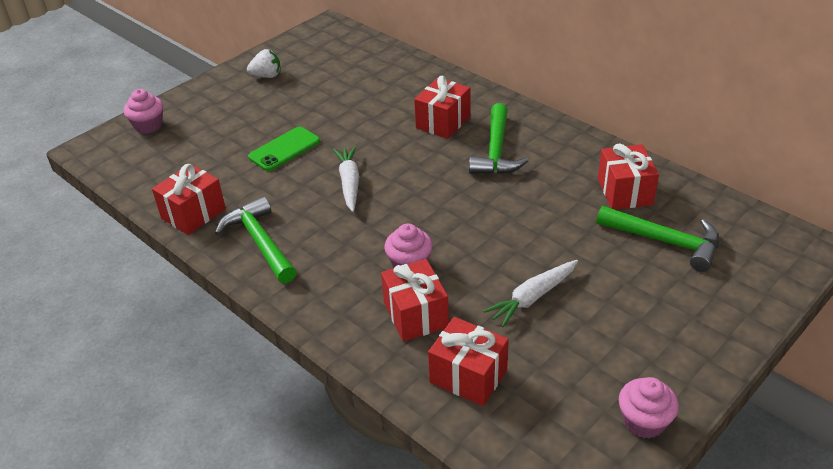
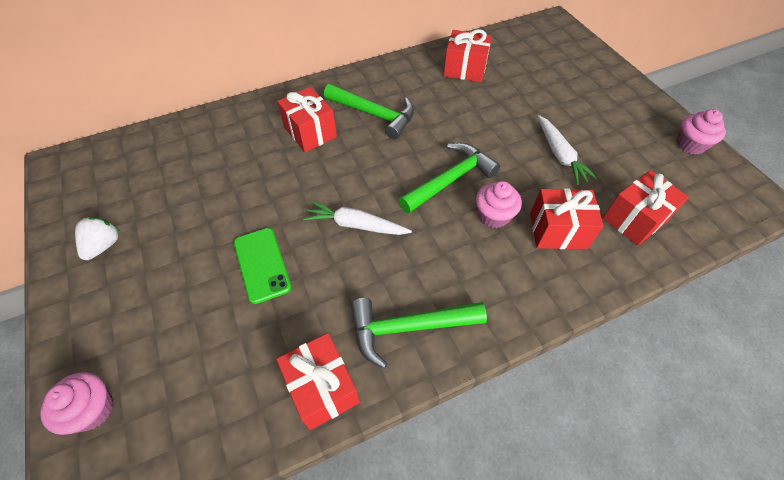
camera: 70 degrees left, 15 degrees up
green hammer [596,206,719,272] -> green hammer moved to [399,143,500,213]

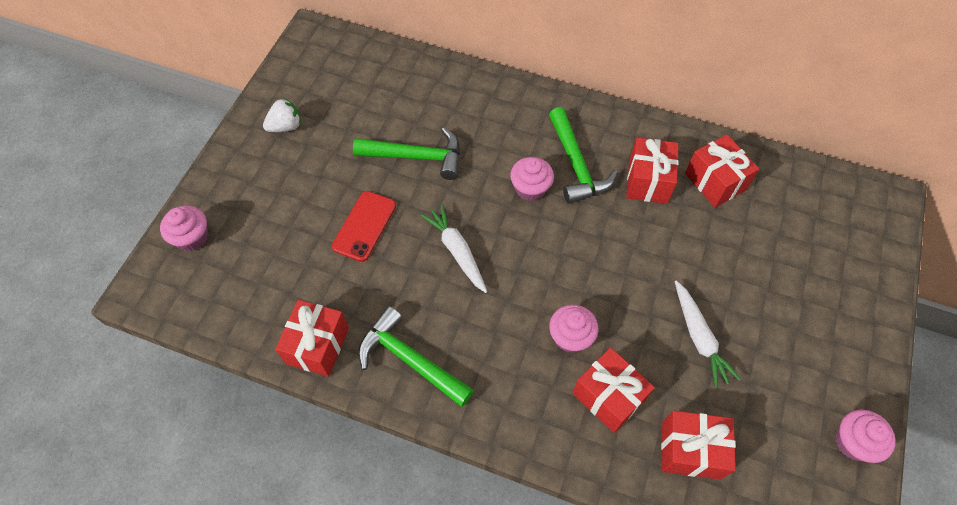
camera: 45 degrees right, 5 degrees up
green phone [234,228,291,304] -> red phone [332,191,396,262]
red gift [277,87,337,152] -> red gift moved to [626,137,679,204]
green hammer [399,143,500,213] -> green hammer moved to [353,127,460,180]
white carrot [538,115,598,185] -> white carrot turned 45 degrees counterclockwise [675,280,741,388]
none -> pink cupcake [510,157,554,201]

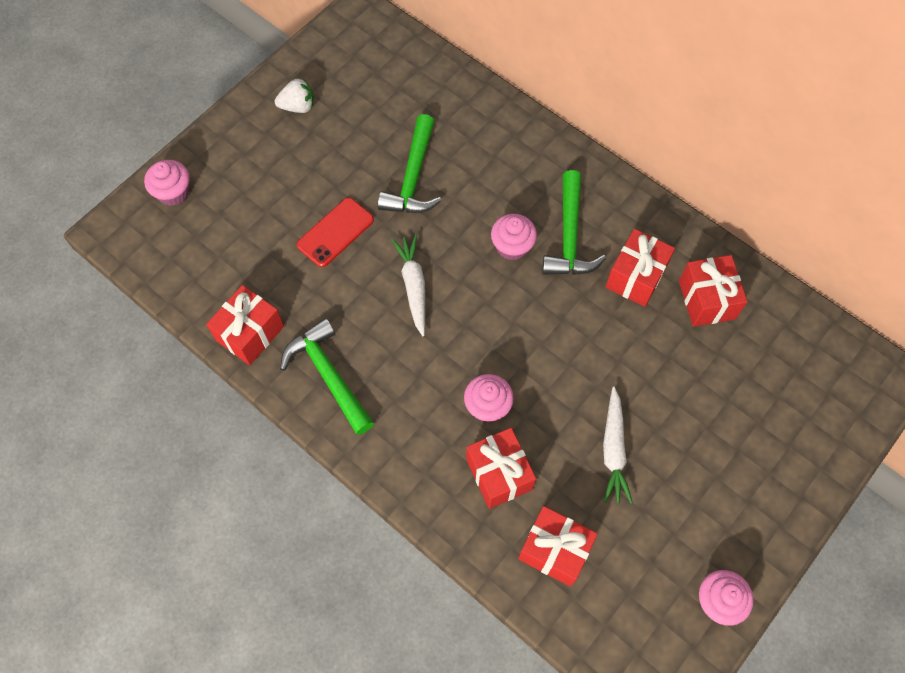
camera: 20 degrees right, 5 degrees up
green hammer [353,127,460,180] -> green hammer turned 75 degrees clockwise [378,114,442,213]

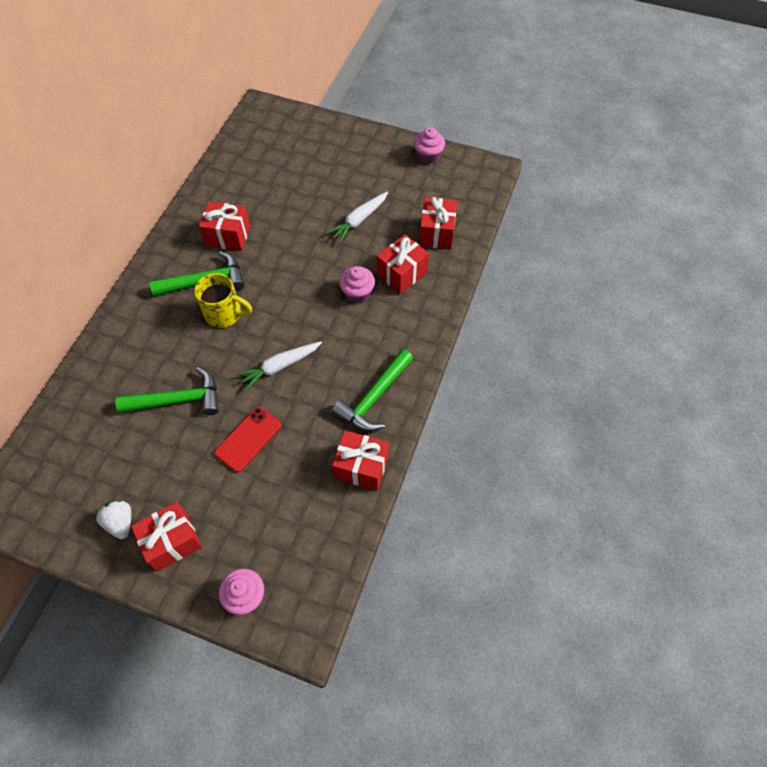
camera: 110 degrees left, 5 degrees down
red phone [297,198,374,267] -> red phone turned 75 degrees counterclockwise [214,407,281,472]
pink cupcake [491,214,537,260] -> yellow mug [194,273,252,328]
white carrot [603,387,633,503] -> white carrot turned 150 degrees clockwise [327,191,388,243]
red gift [679,255,748,327] -> red gift moved to [131,502,202,571]

